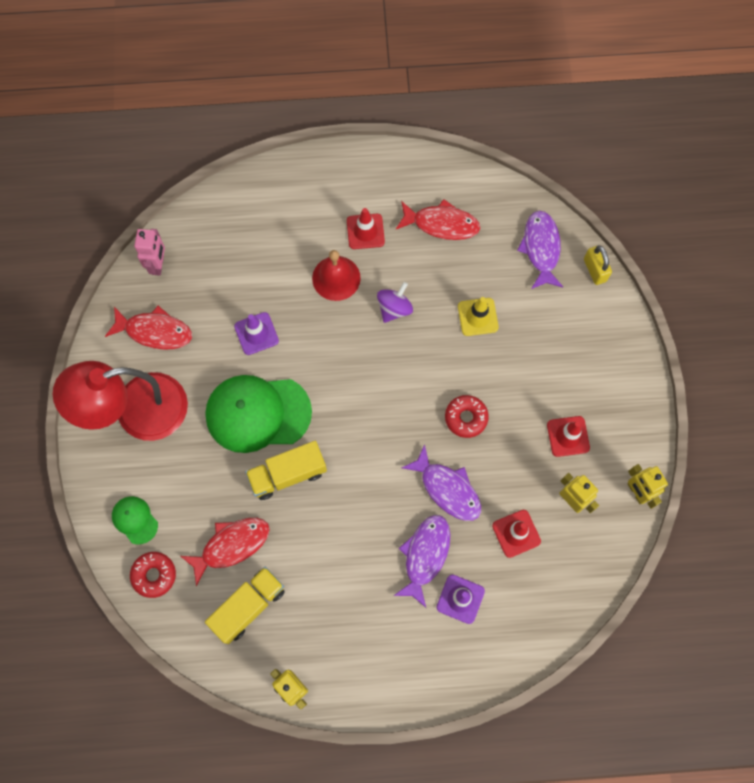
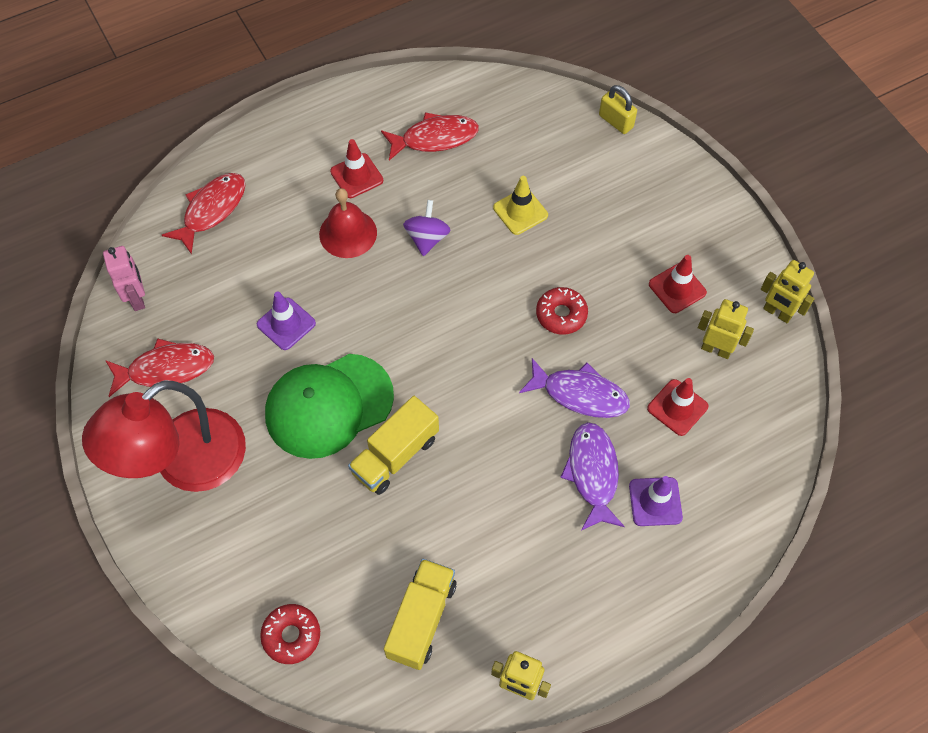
camera: 25 degrees left, 10 degrees down
green cap [112,496,158,544] -> none
red fish [181,517,270,586] -> red fish moved to [162,173,245,255]
purple fish [517,211,563,289] -> none

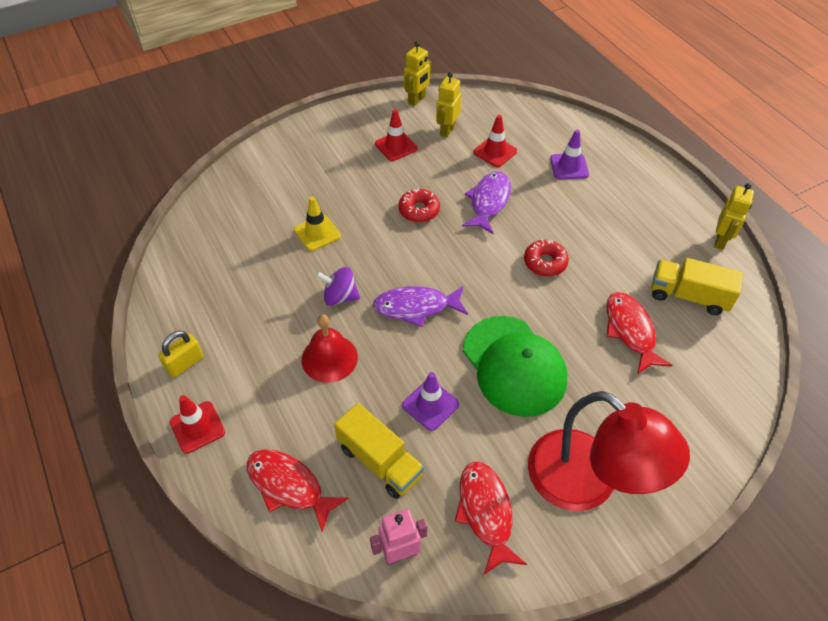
camera: 90 degrees left, 10 degrees down
red donut [260,604,320,664] -> red donut moved to [524,239,569,276]
red traffic cone [330,139,383,198] -> red traffic cone moved to [170,395,225,454]
yellow truck [348,396,439,495] -> yellow truck moved to [334,403,424,499]
red fish [381,112,479,161] -> red fish moved to [606,292,673,374]
purple fish [560,422,625,530] -> purple fish moved to [373,286,468,327]
yellow padlock [599,85,637,134] -> yellow padlock moved to [158,331,203,378]

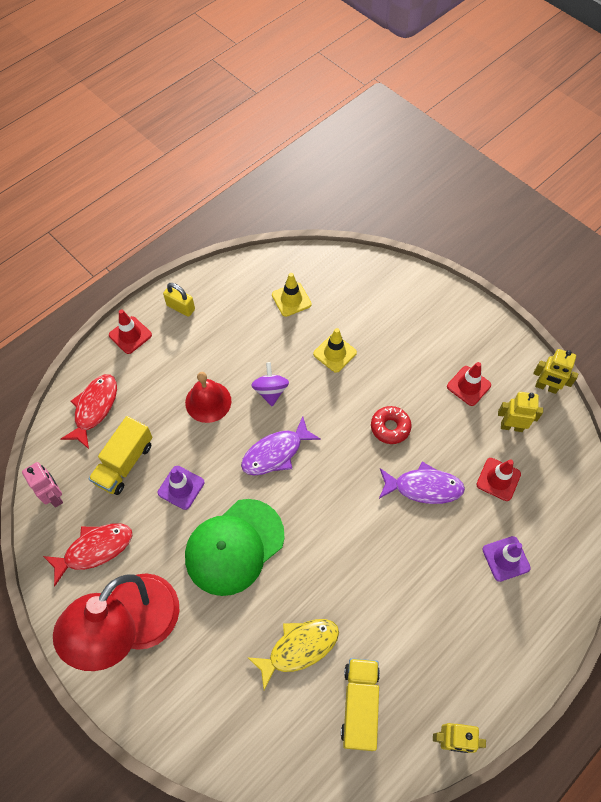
camera: 75 degrees right, 10 degrees up
purple fish [373,286,468,327] -> purple fish turned 105 degrees counterclockwise [241,416,321,475]
red donut [524,239,569,276] -> none
red fish [606,292,673,374] -> yellow fish [247,619,339,690]
none -> yellow traffic cone [272,273,312,317]

